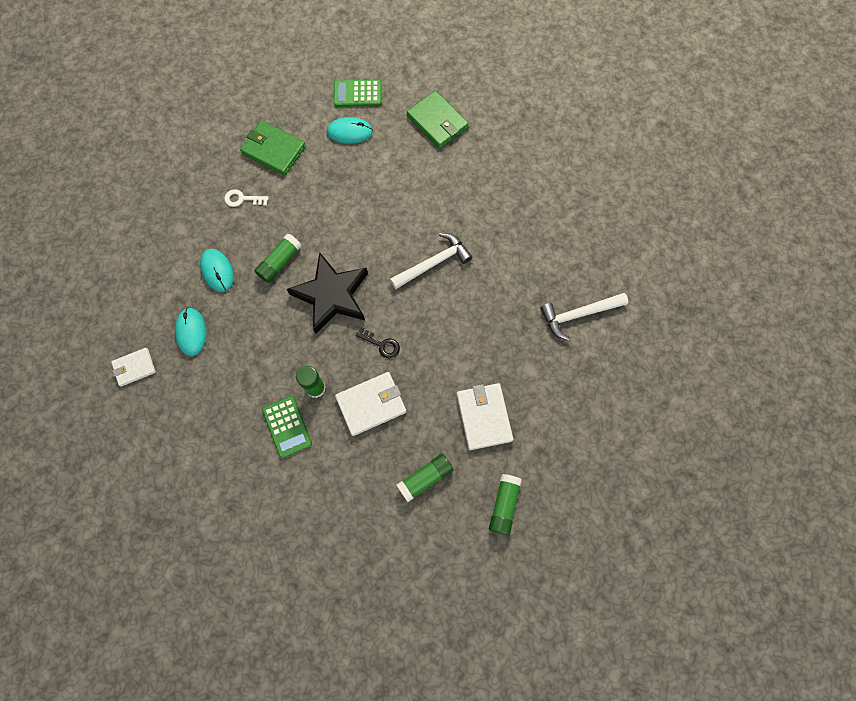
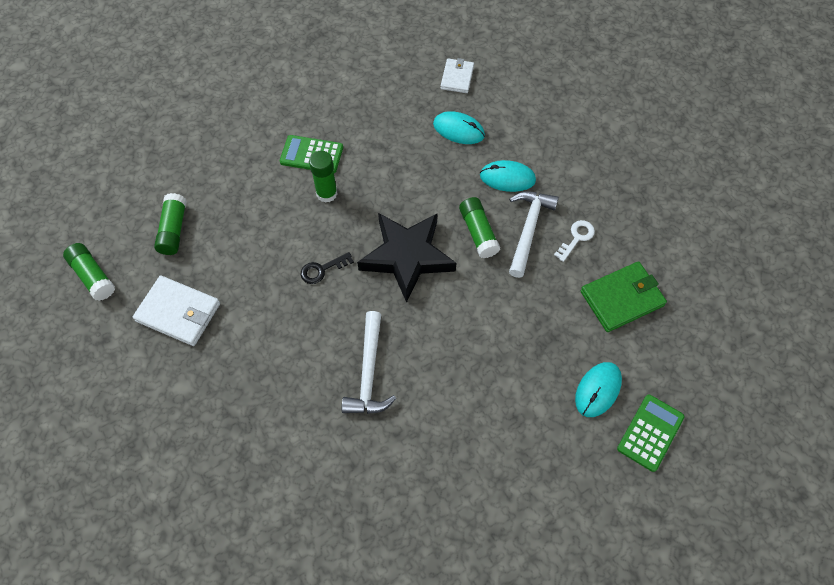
camera: 125 degrees right, 10 degrees down
white wallet [335,372,406,436] -> none
green wallet [407,90,469,149] -> none
white hammer [540,293,628,340] -> white hammer moved to [509,191,559,278]

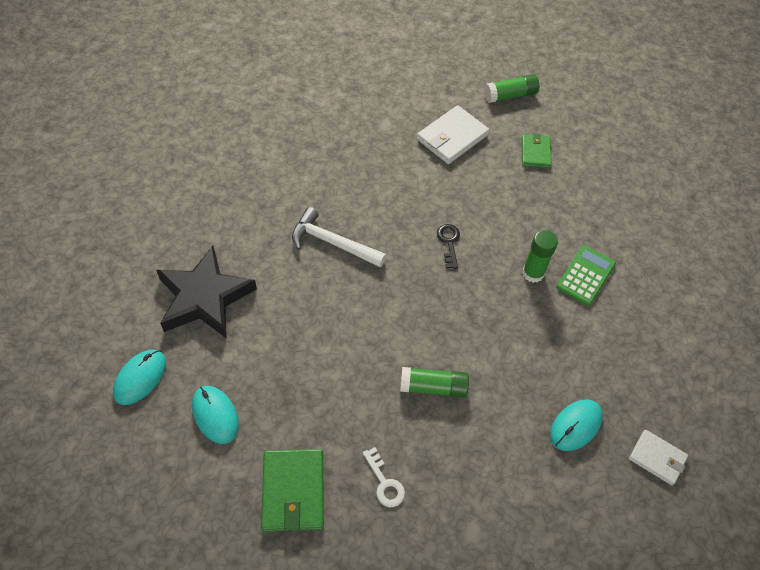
camera: 110 degrees right, 5 degrees down
green glue stick [154,193,186,255] -> green wallet [521,133,552,168]
black star [357,213,457,303] -> black star moved to [156,246,257,339]
turquoise mouse [480,160,536,192] -> turquoise mouse moved to [113,350,166,405]
white hammer [509,191,559,278] -> none
green calculator [617,394,684,472] -> none

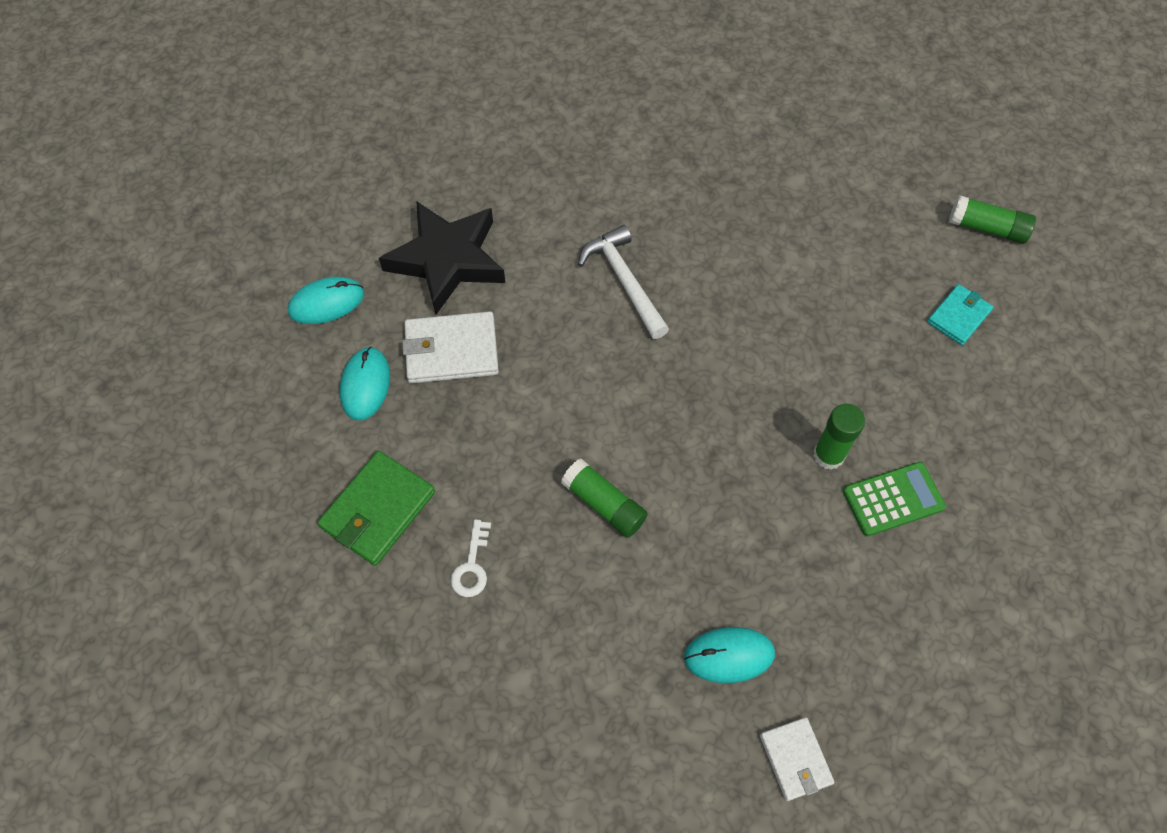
camera: 40 degrees right, 5 degrees up
white wallet [417,105,489,164] -> white wallet moved to [402,311,499,384]
black key [437,224,460,269] -> none
green wallet [521,133,552,168] -> turquoise wallet [927,284,993,345]

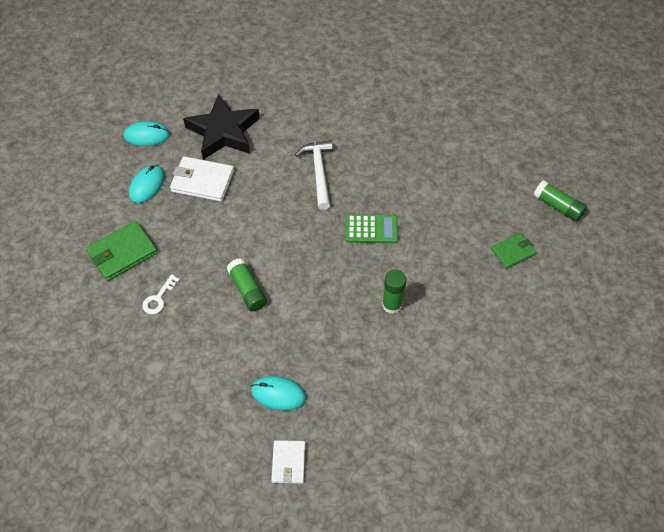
camera: 20 degrees right, 5 degrees down
green calculator [843,462,946,536] -> green calculator moved to [345,214,398,243]
turquoise wallet [927,284,993,345] -> green wallet [491,233,536,269]

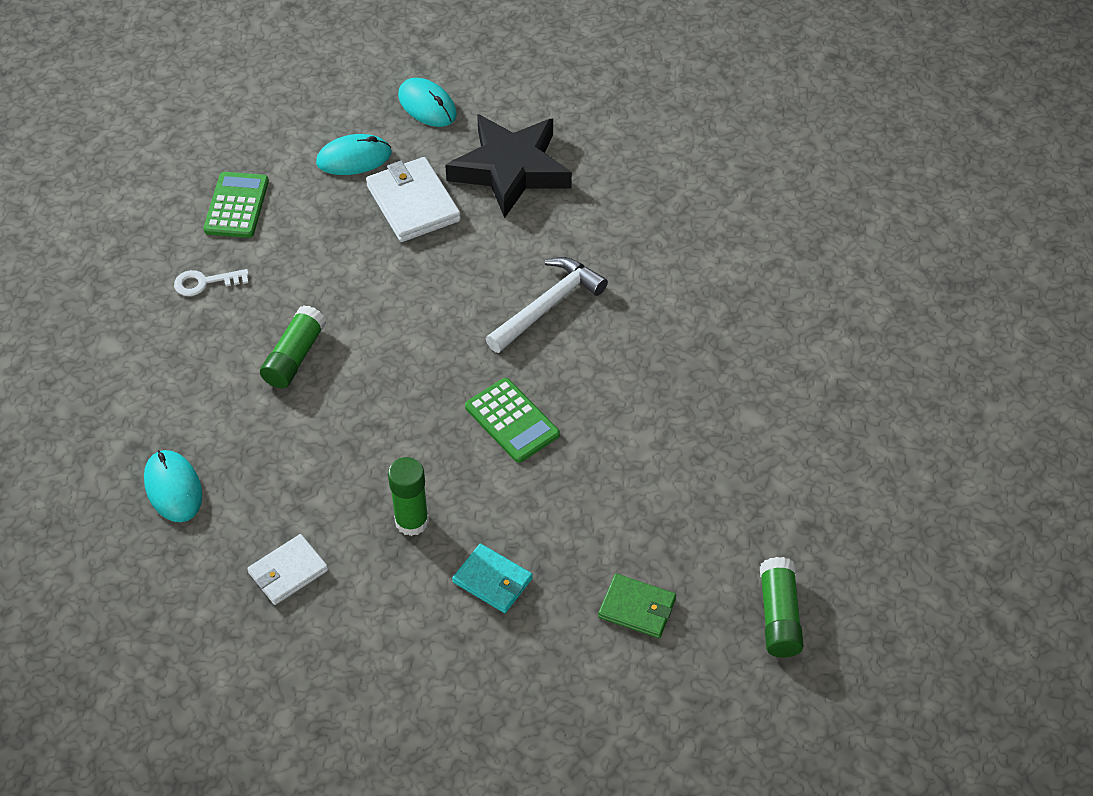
camera: 50 degrees right, 5 degrees down
green wallet [86,221,158,281] -> green calculator [203,172,269,238]
white wallet [271,440,305,484] -> white wallet moved to [247,534,328,605]
none -> turquoise wallet [452,544,533,613]

